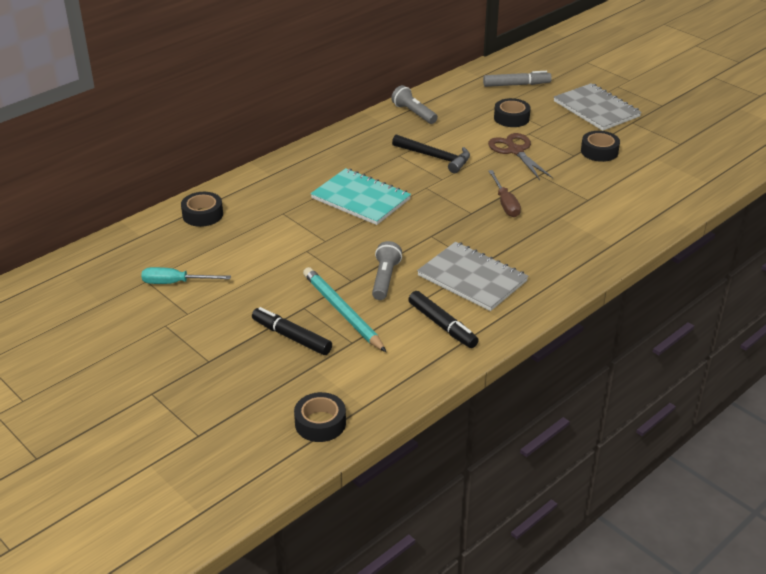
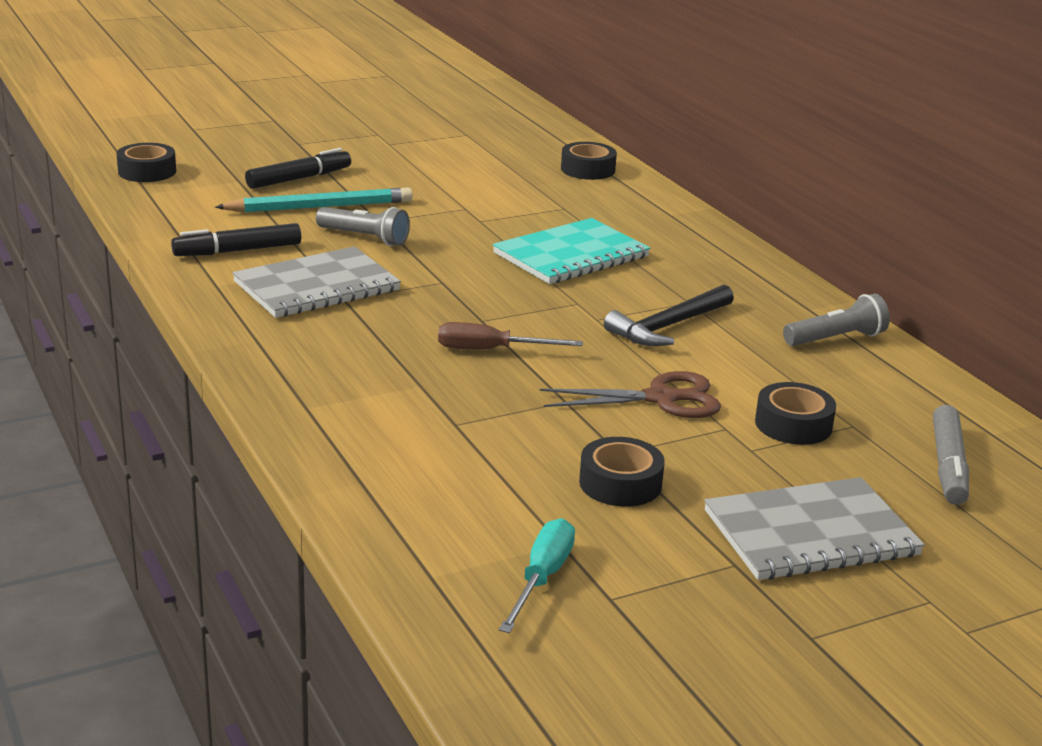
camera: 105 degrees right, 10 degrees down
turquoise screwdriver [141,267,231,284] -> turquoise screwdriver moved to [499,518,575,633]

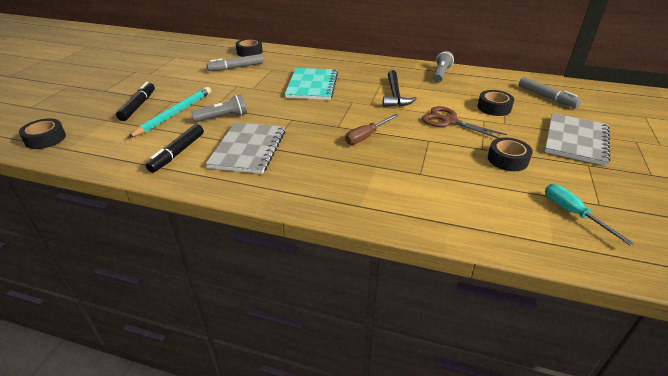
camera: 45 degrees left, 10 degrees up
brown scissors [540,371,721,418] -> brown scissors turned 90 degrees counterclockwise [422,106,507,138]
none -> grey marker [206,54,263,71]

